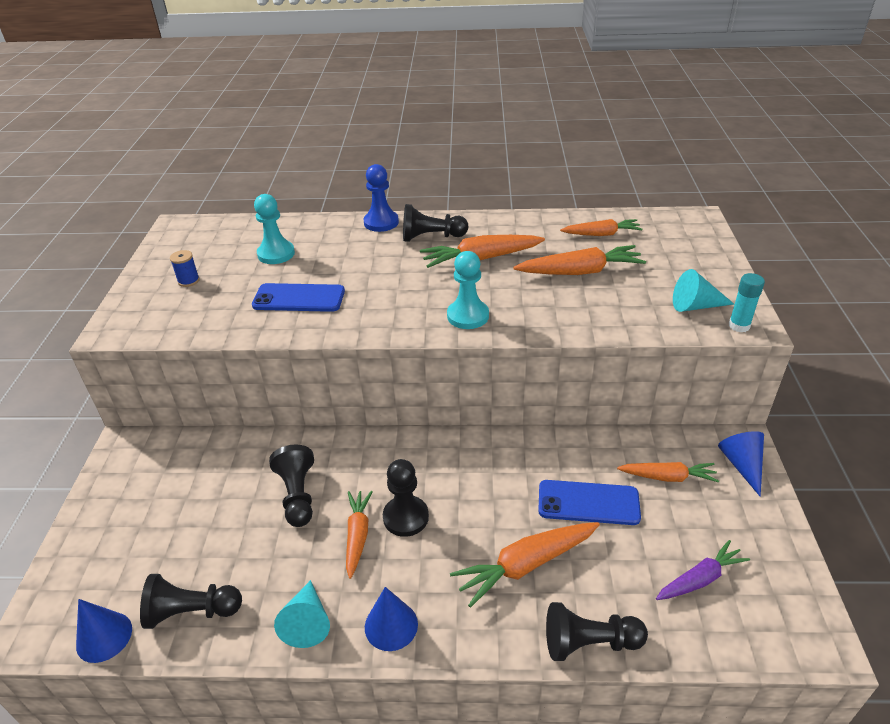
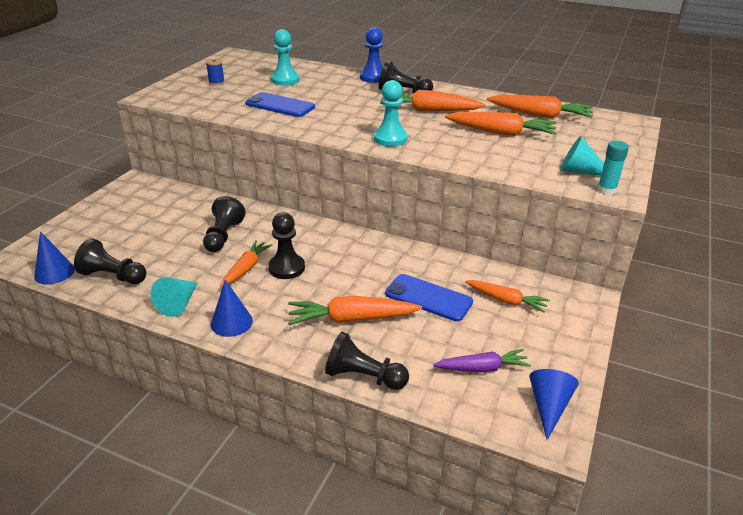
camera: 20 degrees right, 5 degrees down
orange carrot [560,219,643,236] -> orange carrot [487,95,593,118], size x1.51
blue cone [718,431,764,497] -> blue cone moved to [529,369,579,440]

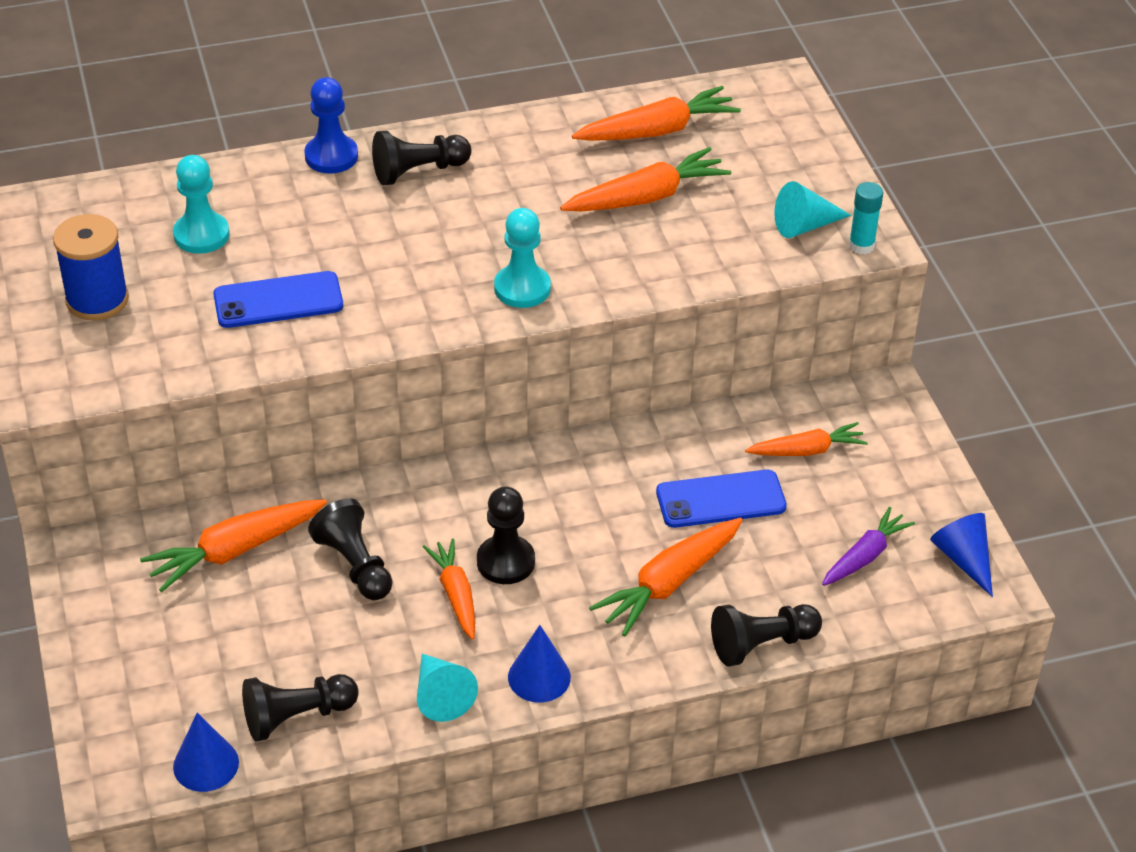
camera: 40 degrees left, 10 degrees up
blue spool [206,59,225,86] -> blue spool [53,214,129,321], size x1.97
orange carrot [380,90,485,111] -> orange carrot moved to [140,499,327,592]

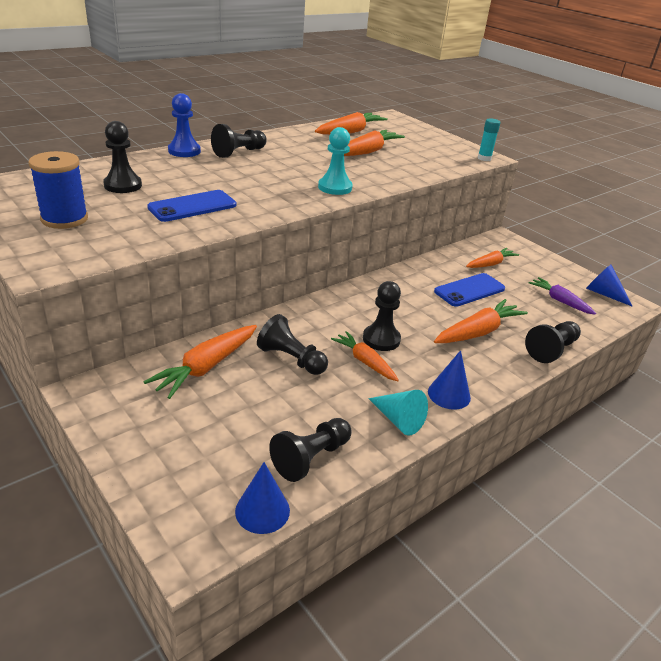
camera: 25 degrees left, 10 degrees down
turquoise pawn [173,155,230,254] -> black pawn [103,121,142,193]
orange carrot [589,518,743,637] -> orange carrot turned 150 degrees counterclockwise [434,299,528,343]
turquoise cone [774,181,851,238] -> none
purple carrot [822,507,915,586] -> purple carrot turned 60 degrees counterclockwise [528,277,596,315]

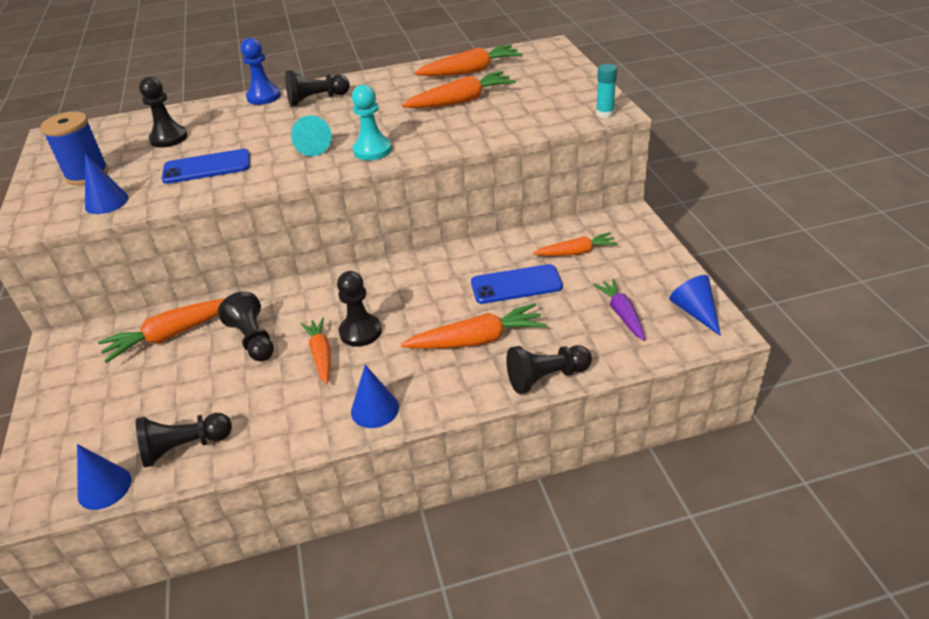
camera: 30 degrees right, 5 degrees up
turquoise cone [368,390,428,436] -> turquoise cone moved to [291,115,332,156]
none -> blue cone [85,154,128,214]

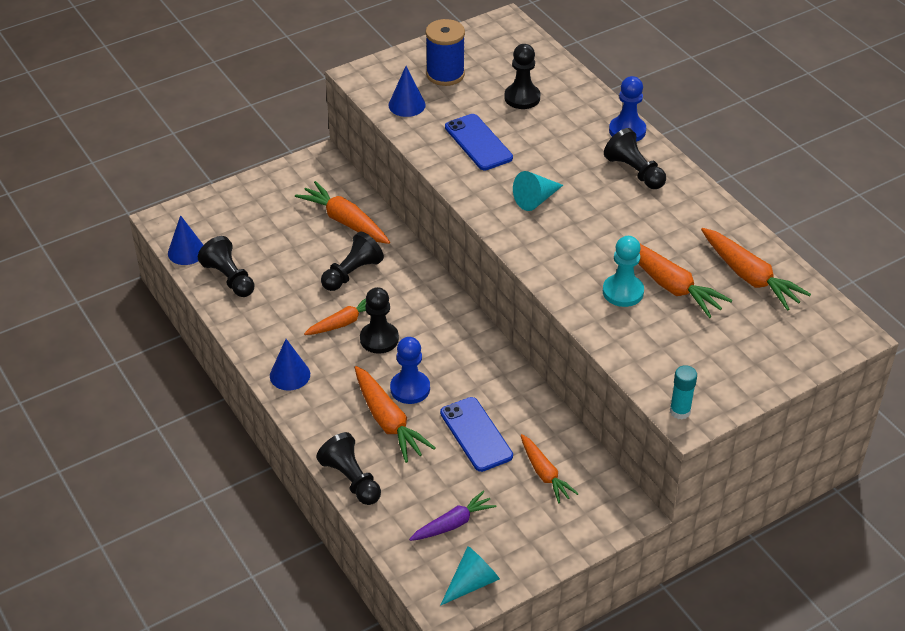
camera: 70 degrees right, 5 degrees up
turquoise pawn [352,85,392,160] -> turquoise pawn moved to [603,236,644,307]
blue cone [669,275,721,336] -> turquoise cone [440,546,500,606]
none -> blue pawn [390,337,430,404]

